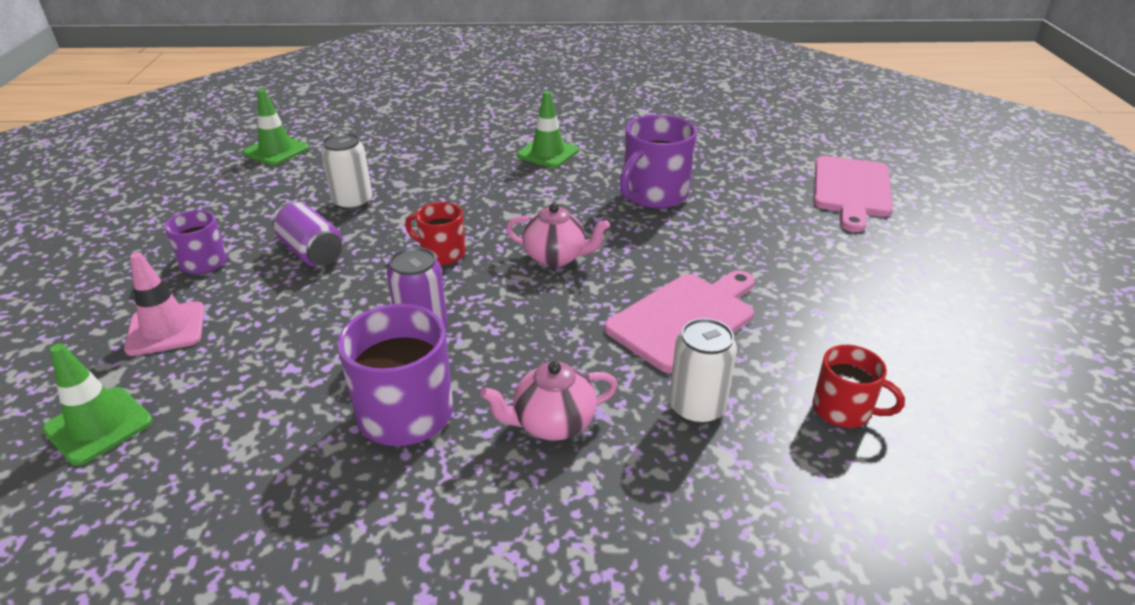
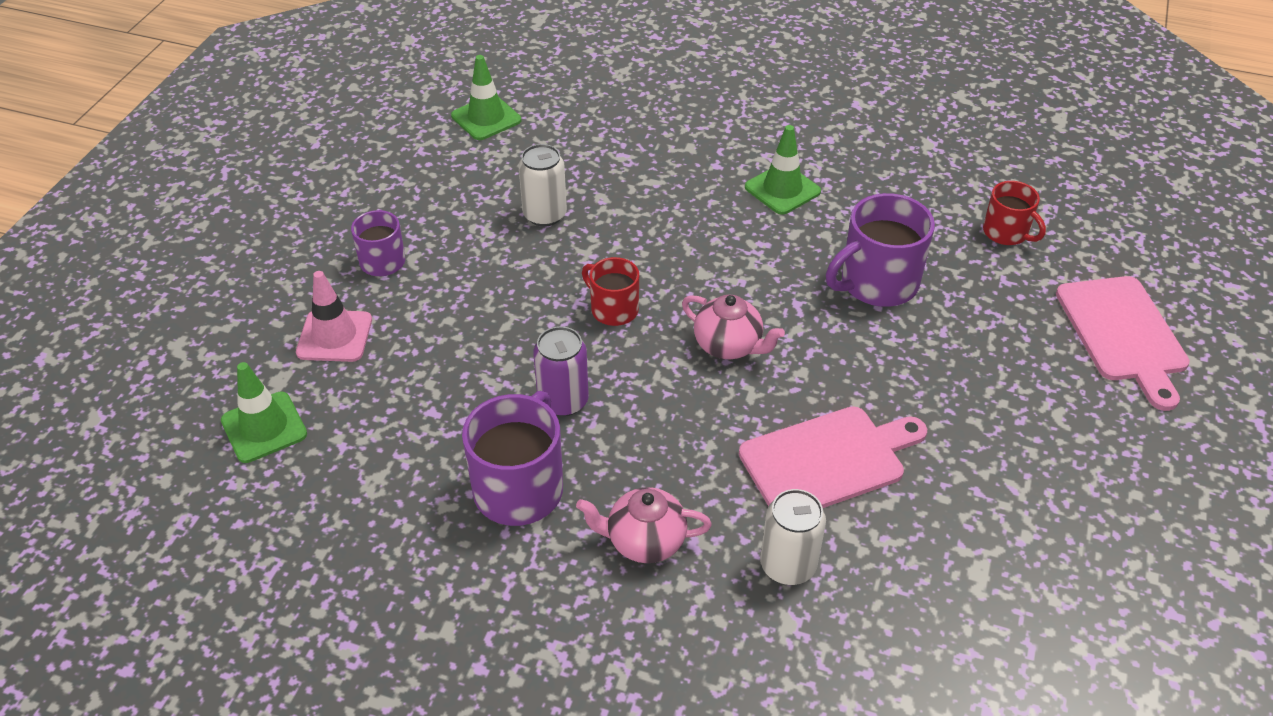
camera: 20 degrees right, 10 degrees up
purple can [273,202,343,267] -> none
red mug [813,345,905,428] -> red mug moved to [983,181,1046,245]
pink cutting board [814,156,893,232] -> pink cutting board turned 45 degrees counterclockwise [1056,276,1190,411]

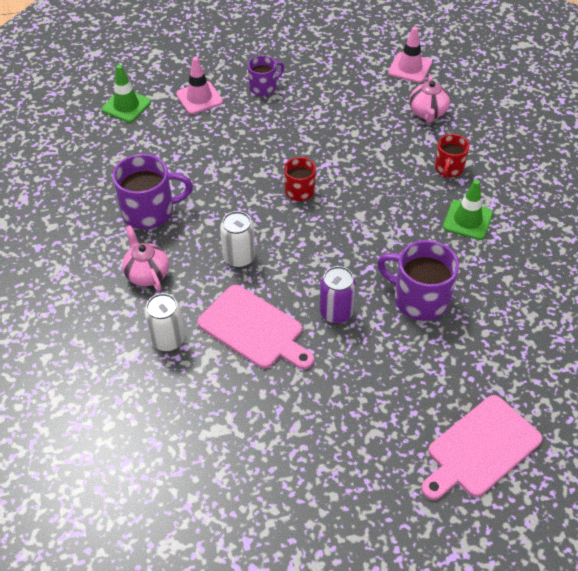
camera: 60 degrees right, 5 degrees up
green traffic cone [451,55,521,140] -> pink traffic cone [388,27,432,83]
white can [519,144,567,227] -> white can moved to [220,211,255,268]
purple can [533,326,589,417] -> purple can moved to [320,266,356,324]
pink teapot [682,295,785,359] -> pink teapot moved to [409,75,450,123]
red mug [983,181,1046,245] -> red mug moved to [435,134,469,178]

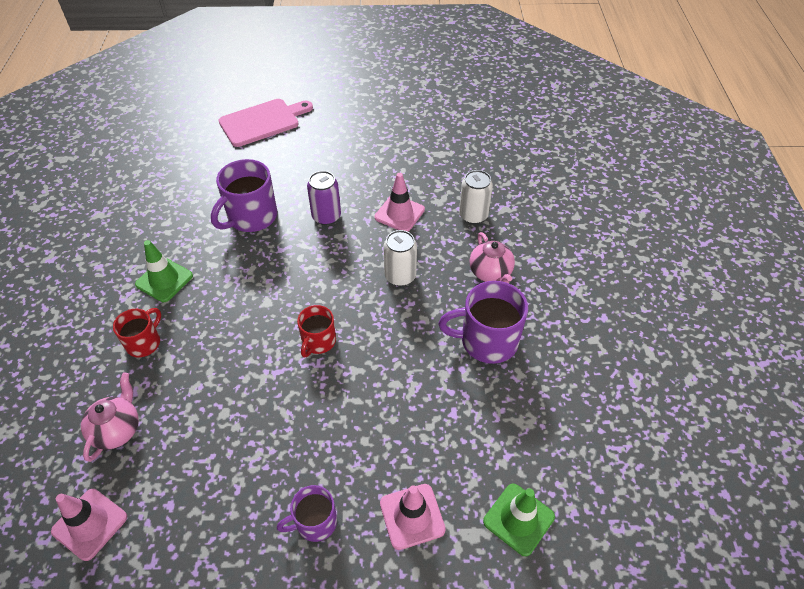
camera: 170 degrees left, 0 degrees up
pink cutting board [197,285,314,369] -> pink traffic cone [375,173,425,232]
purple mug [377,240,459,321] -> purple mug turned 90 degrees clockwise [211,159,277,232]

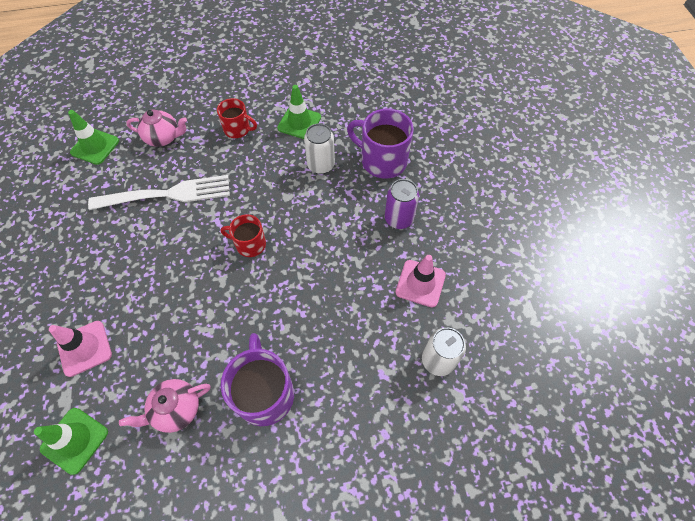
camera: 80 degrees right, 10 degrees up
pink traffic cone [51,489,127,561] -> green traffic cone [68,110,119,165]
pink cutting board [219,99,313,147] -> none
purple mug [277,485,337,542] -> none
white can [384,230,417,286] -> white can moved to [304,123,335,174]
pink teapot [470,232,515,283] -> pink teapot moved to [119,379,211,433]
none -> white fork [88,175,230,210]

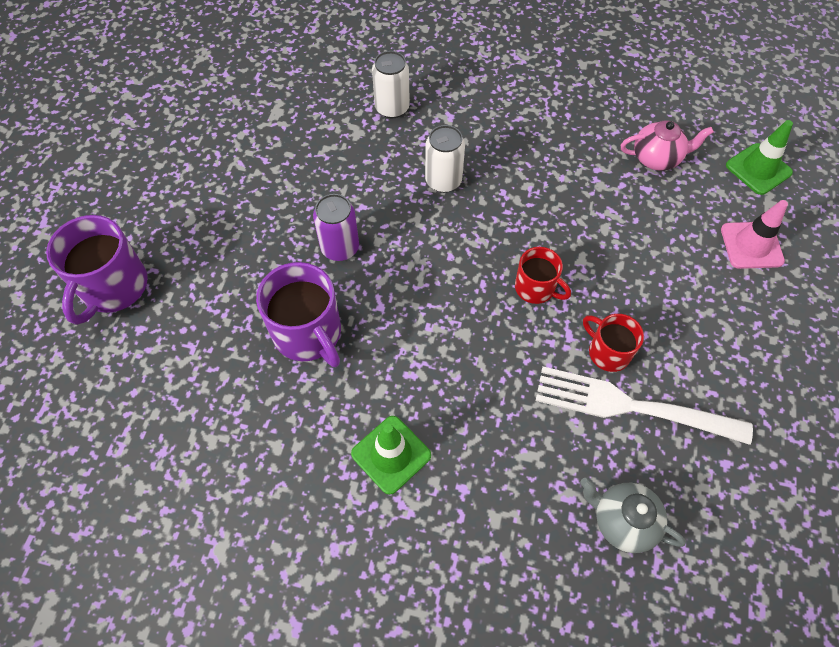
camera: 155 degrees left, 0 degrees up
green traffic cone [68,110,119,165] -> none
pink teapot [126,110,187,147] -> grey teapot [580,478,686,553]
red mug [217,98,257,138] -> red mug moved to [583,314,644,372]
purple mug [221,333,294,426] -> purple mug moved to [46,215,148,325]
white can [304,123,335,174] -> white can moved to [425,125,465,193]
pink traffic cone [395,255,446,308] -> none

